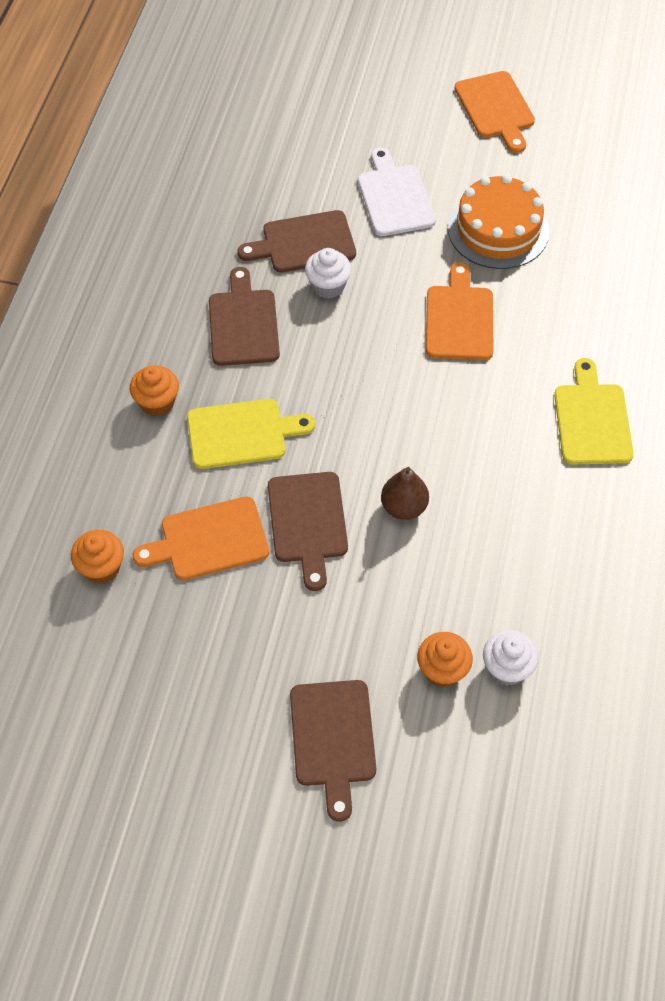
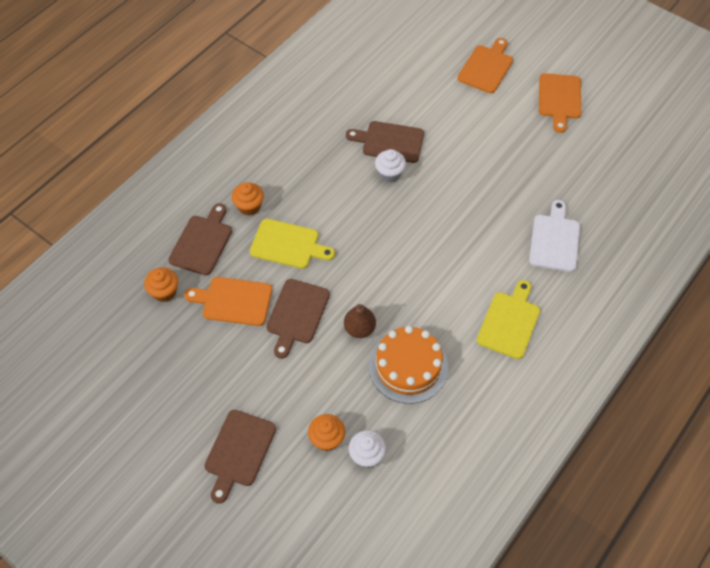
camera: 25 degrees right, 0 degrees up
brown cutting board [209,267,280,366] -> brown cutting board moved to [168,203,232,275]
white cutting board [358,147,436,236] -> white cutting board moved to [529,200,580,272]
orange cutting board [426,262,493,360] -> orange cutting board moved to [457,38,513,93]
orange cake [448,174,549,269] -> orange cake moved to [369,326,448,404]

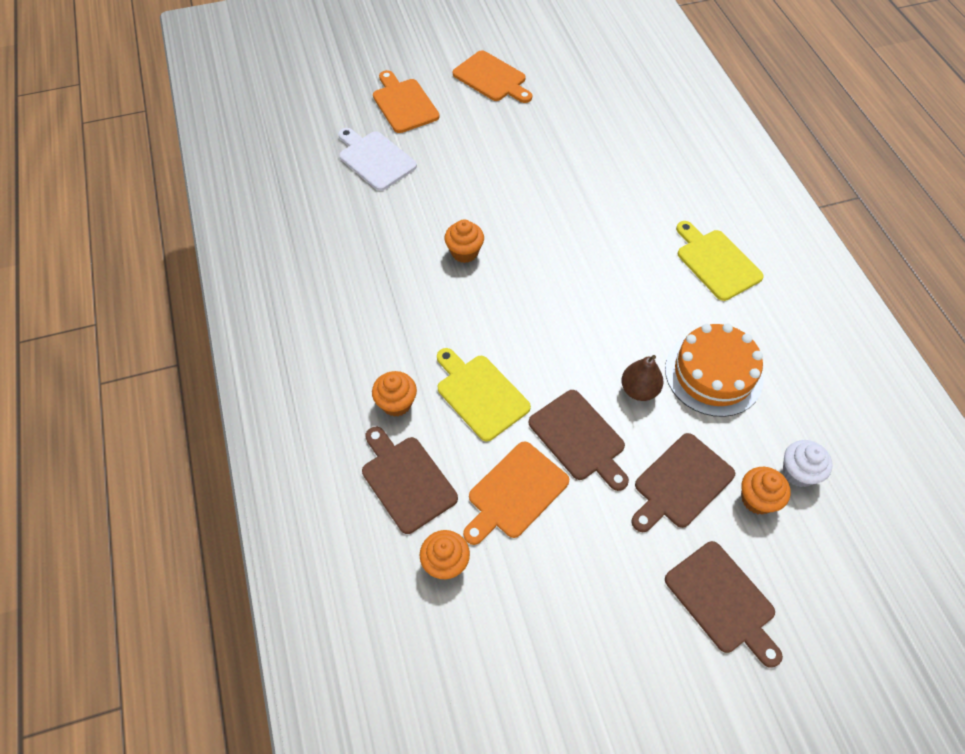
camera: 55 degrees left, 0 degrees up
yellow cutting board [250,219,335,269] -> yellow cutting board turned 90 degrees counterclockwise [437,348,531,441]
brown cutting board [346,121,424,163] -> brown cutting board moved to [631,433,735,532]
white cupcake [375,149,406,182] -> orange cupcake [444,220,484,263]
white cutting board [529,200,580,272] -> white cutting board moved to [338,128,417,191]

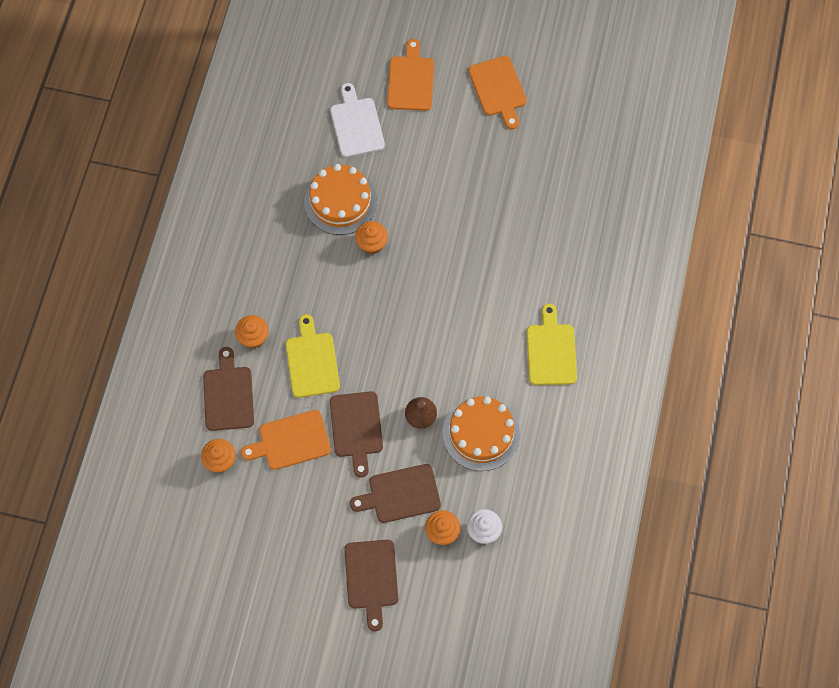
camera: 30 degrees right, 10 degrees up
none -> orange cake [304,164,377,235]

